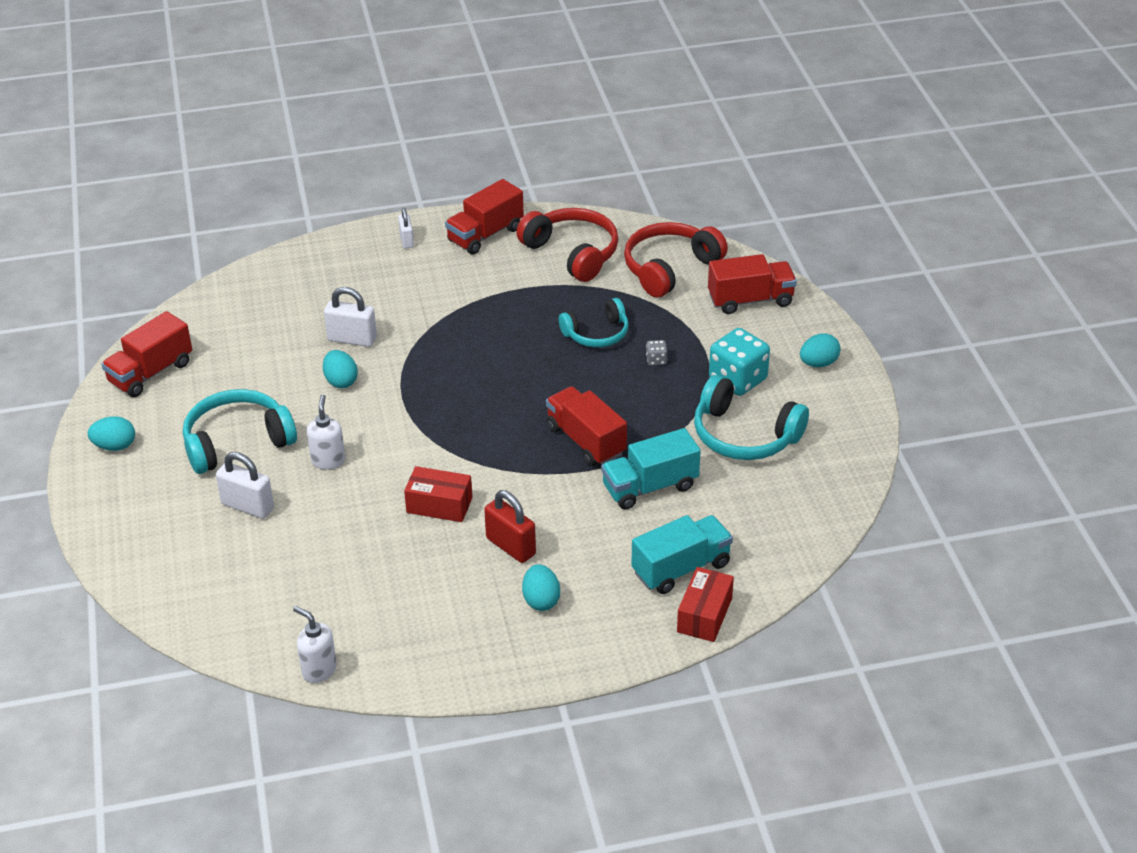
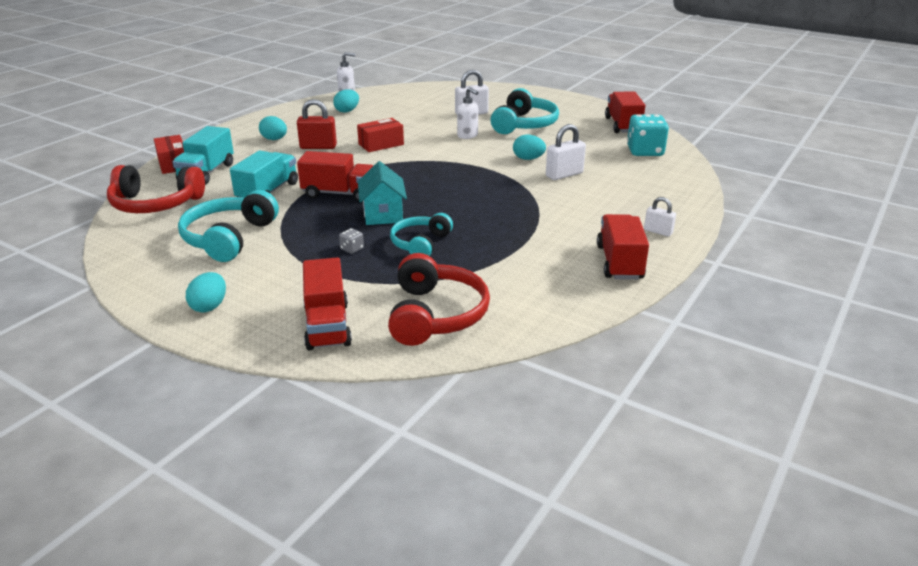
camera: 135 degrees right, 10 degrees down
turquoise egg [87,416,135,451] -> turquoise egg moved to [333,89,359,113]
red headphones [516,208,619,282] -> red headphones moved to [107,165,205,213]
turquoise headphones [694,375,809,460] -> turquoise headphones turned 60 degrees counterclockwise [178,190,279,262]
red truck [708,254,797,314] -> red truck turned 45 degrees counterclockwise [303,257,352,350]
turquoise dice [709,328,770,396] -> turquoise dice moved to [627,114,669,156]
none -> turquoise house [358,161,407,225]

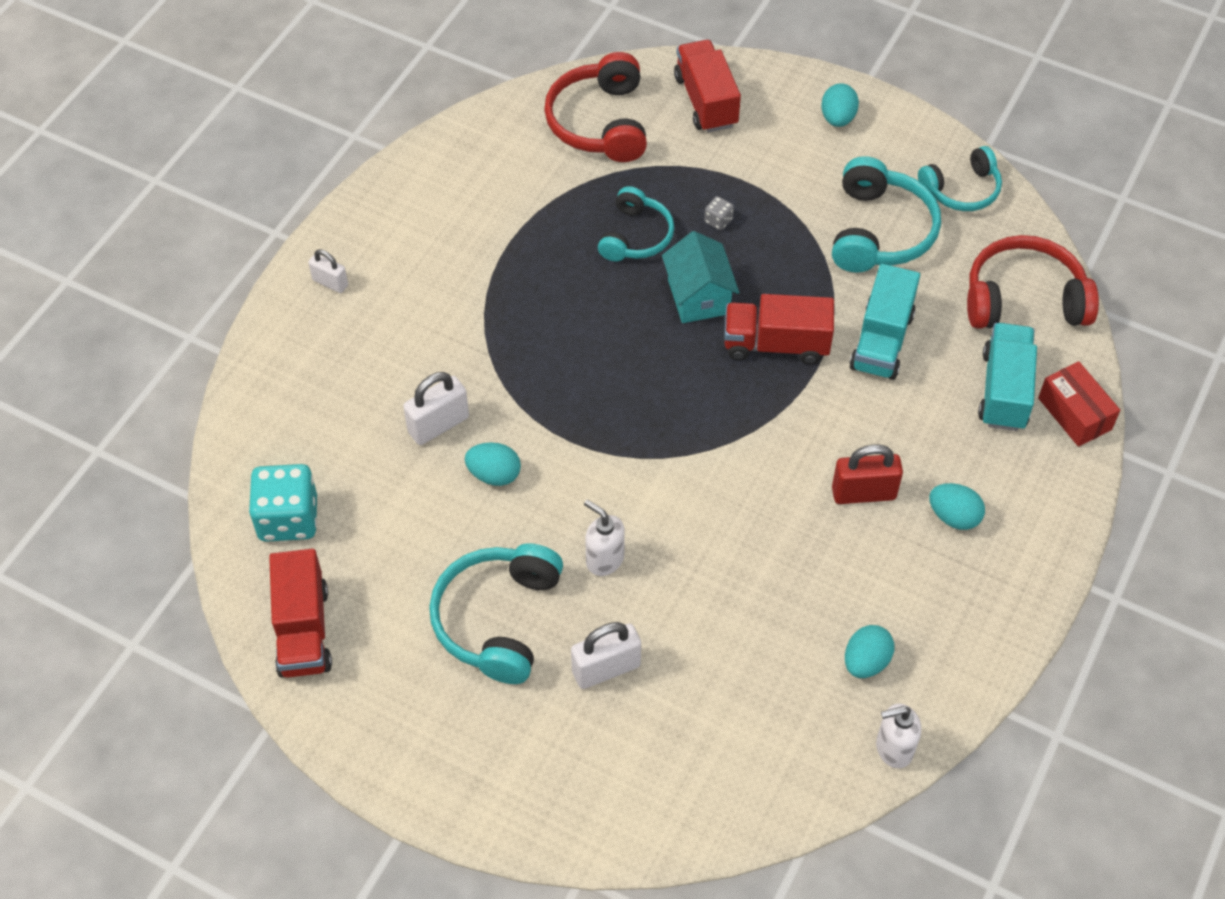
camera: 175 degrees right, 25 degrees up
red box [357,118,404,152] -> none
red truck [597,214,649,280] -> none
none -> turquoise headphones [918,146,1002,211]

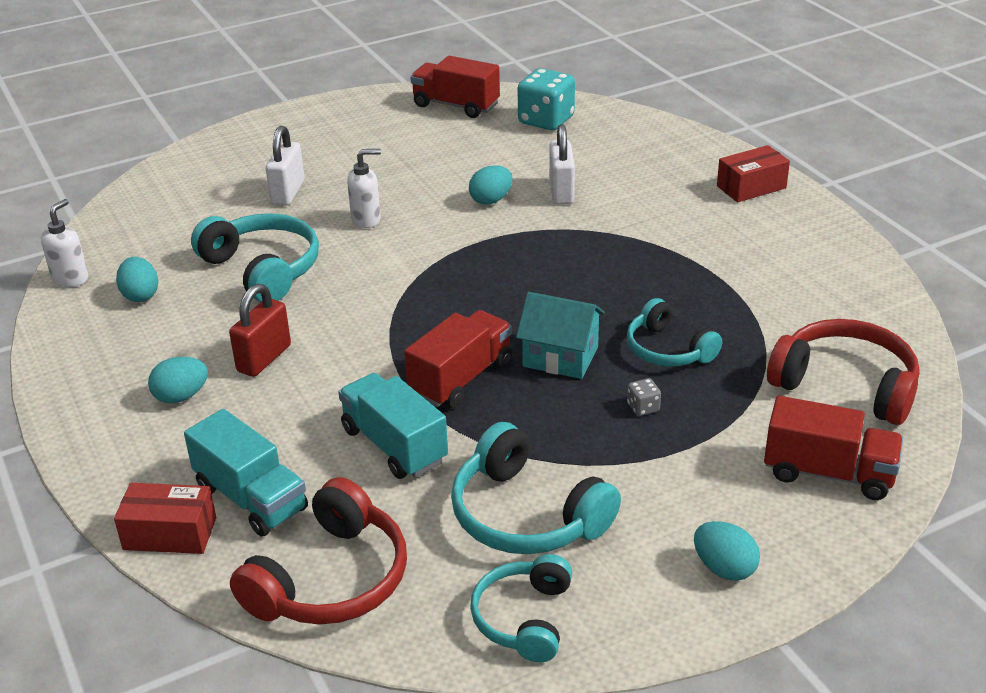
camera: 125 degrees right, 20 degrees down
white padlock [308,249,348,293] -> red box [717,145,790,202]
turquoise headphones [429,543,563,684] -> turquoise headphones moved to [191,213,319,302]

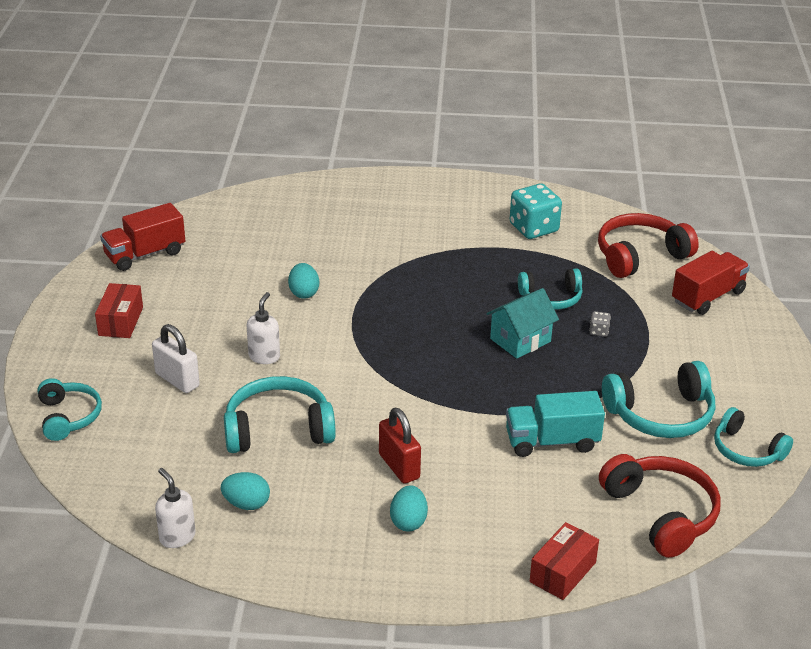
camera: 60 degrees left, 0 degrees up
turquoise truck [184,409,308,536] -> none
red truck [404,310,512,408] -> none
turquoise dice [518,68,575,131] -> turquoise dice moved to [510,184,562,239]
white padlock [549,124,575,205] -> none
turquoise egg [694,521,760,581] -> none
red box [717,145,790,202] -> red box moved to [95,283,143,338]
none -> turquoise headphones [38,378,102,441]

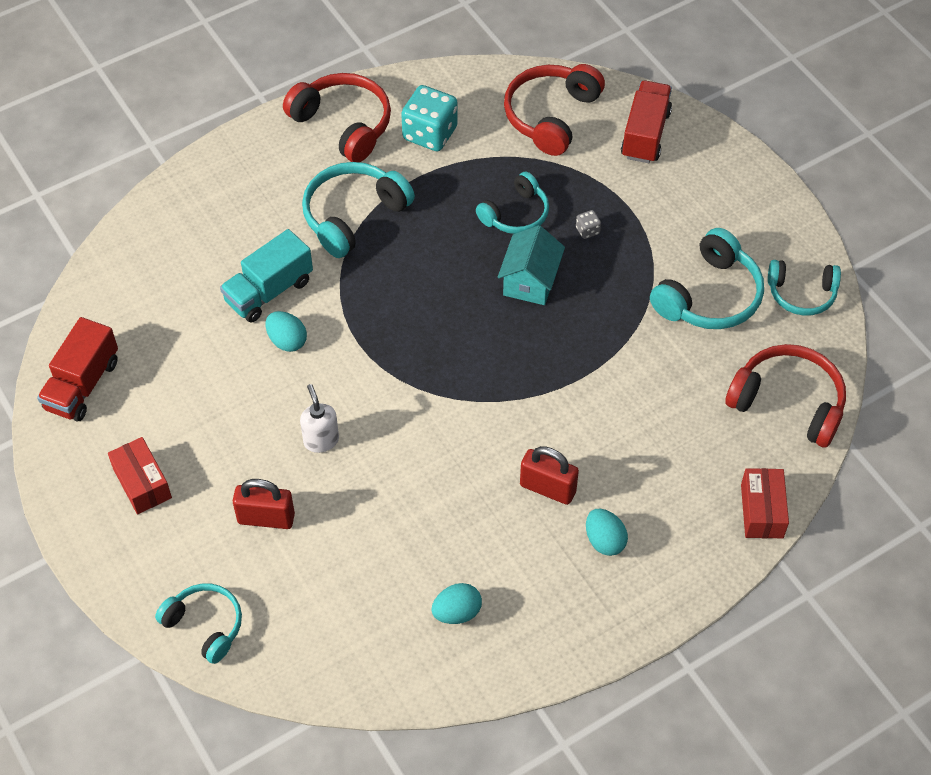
camera: 35 degrees left, 20 degrees up
white padlock [152,324,200,393] -> red padlock [233,479,295,529]
white soap dispenser [155,468,196,548] -> none
turquoise headphones [224,376,336,453] -> turquoise headphones moved to [302,162,415,258]
turquoise truck [506,391,605,457] -> turquoise truck moved to [220,229,313,323]
none -> red headphones [283,73,391,162]

